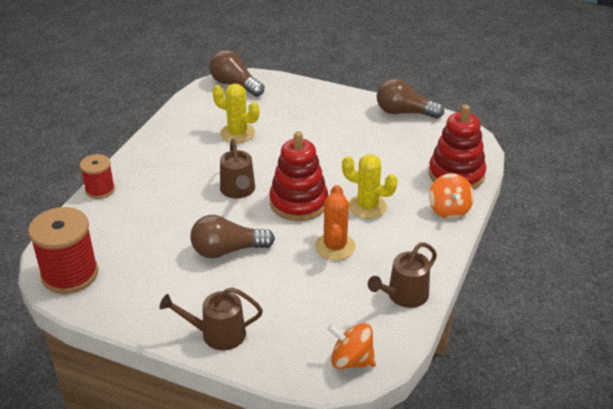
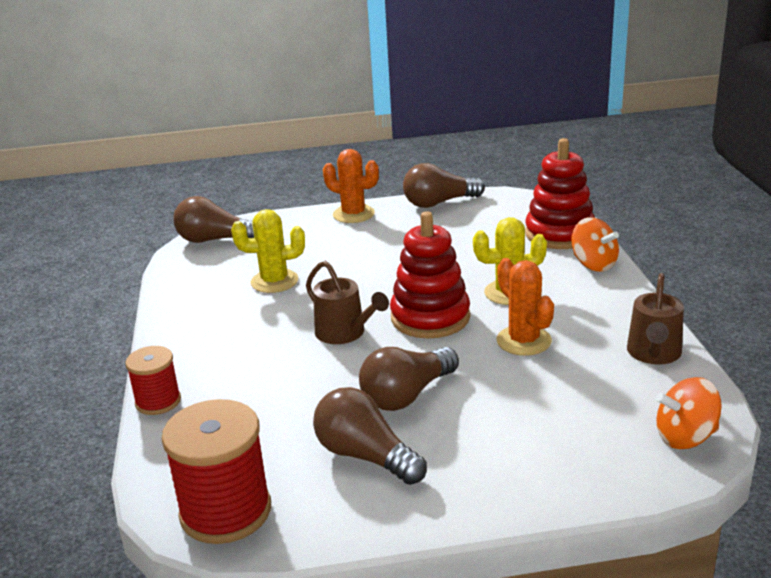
camera: 30 degrees left, 10 degrees down
brown watering can [160,287,263,350] -> none
none -> brown light bulb [313,387,427,485]
none -> orange cactus [323,149,379,223]

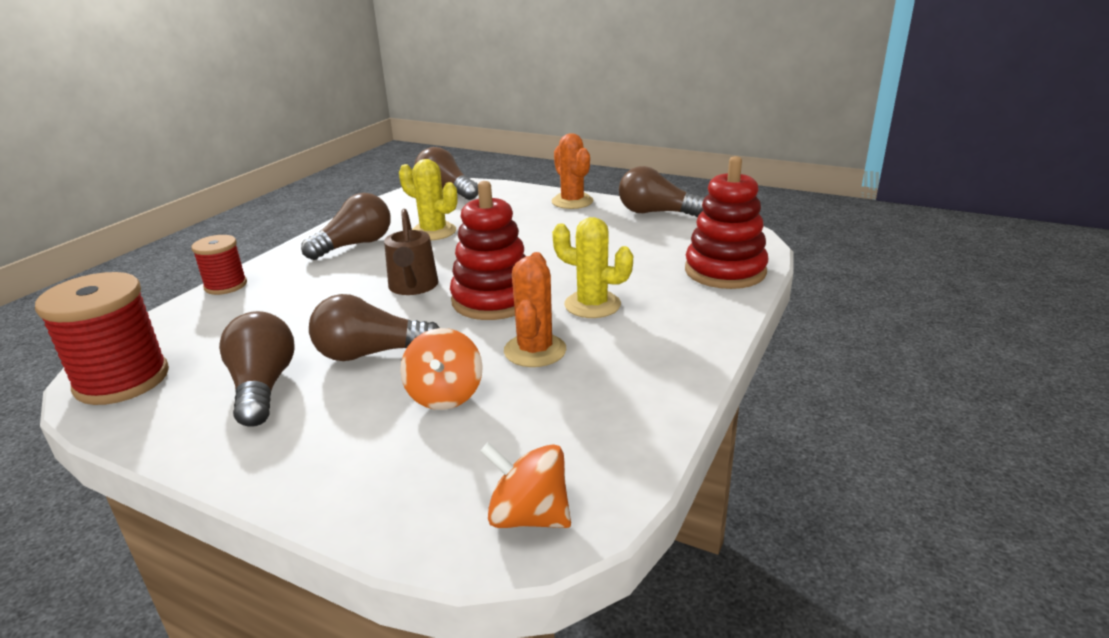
camera: 35 degrees right, 0 degrees up
orange spinning top [572,217,619,272] -> orange spinning top moved to [400,328,483,410]
brown watering can [627,273,684,365] -> none
none -> brown light bulb [301,193,391,260]

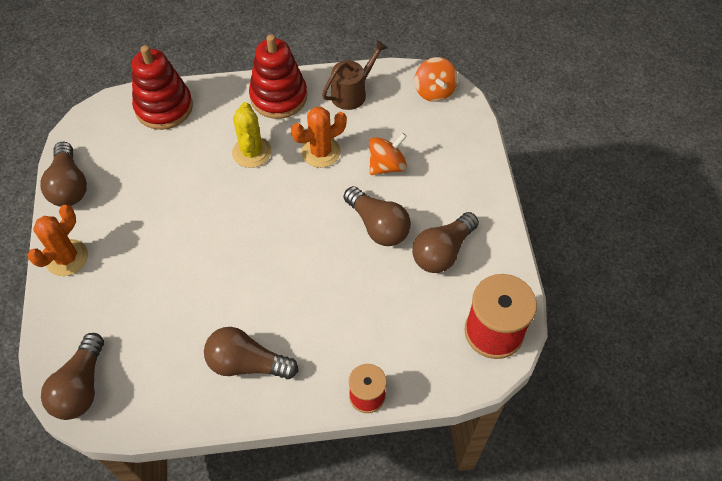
camera: 125 degrees left, 30 degrees up
brown watering can [384,209,438,295] -> brown watering can moved to [322,40,387,110]
yellow cactus [399,159,457,240] -> none
red stacking toy [450,181,526,320] -> red stacking toy moved to [249,34,307,119]

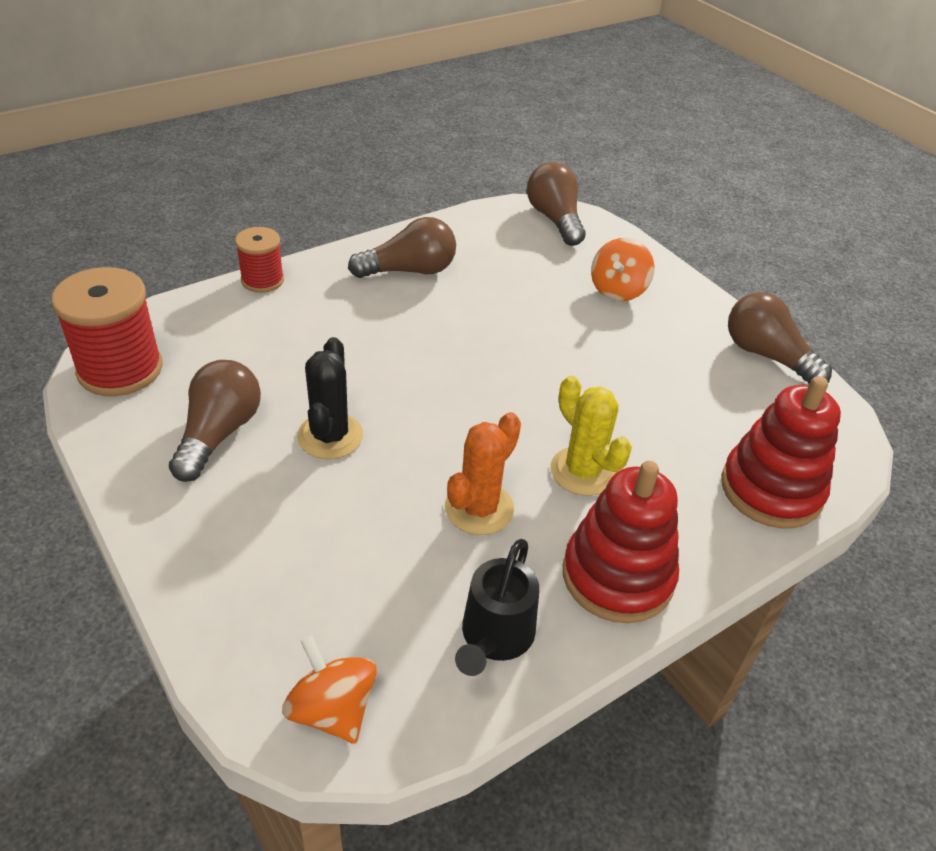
camera: 150 degrees right, 15 degrees down
orange cactus [27,205,88,276] -> none
brown watering can [322,40,387,110] -> black watering can [455,539,539,676]
brown light bulb [344,186,411,246] -> black cactus [297,337,363,459]
orange spinning top [369,133,407,175] -> orange spinning top moved to [591,238,654,301]

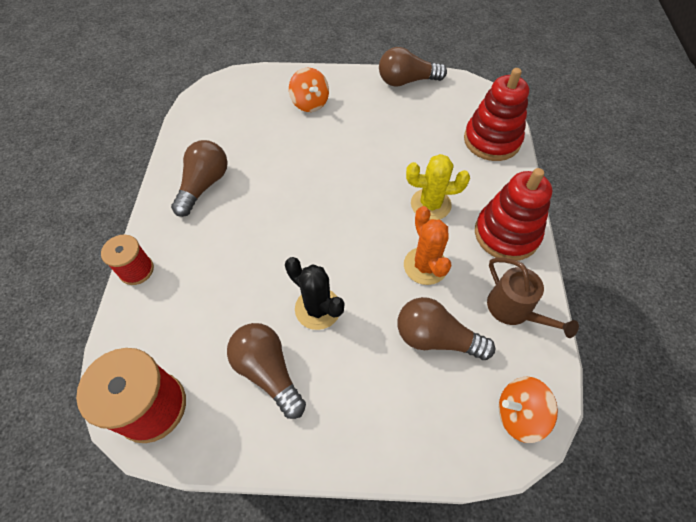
camera: 50 degrees left, 15 degrees up
black watering can [455,539,539,676] -> brown watering can [487,258,579,338]
brown light bulb [527,162,586,246] -> brown light bulb moved to [398,297,495,360]

